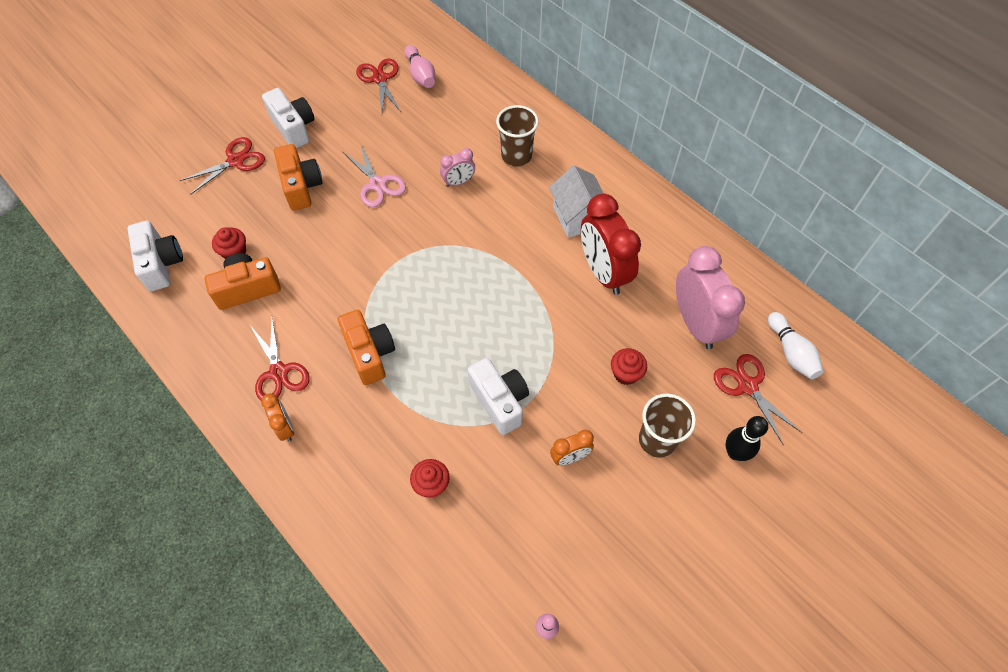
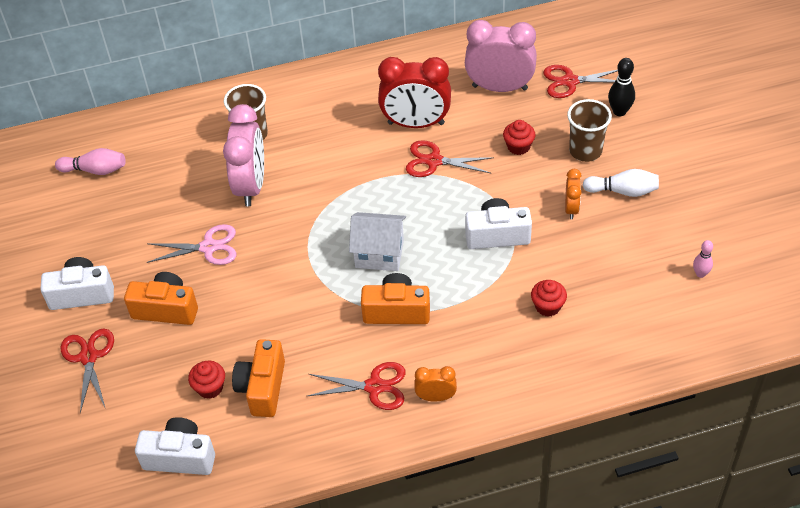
camera: 60 degrees left, 10 degrees down
red scissors [356,58,401,113] -> red scissors moved to [406,140,494,177]
pink clock [440,148,475,187] -> pink clock [223,104,264,206], size x2.03
white house [549,165,604,238] -> white house moved to [349,212,406,271]
white bowling pin [768,312,824,379] -> white bowling pin moved to [583,169,659,197]

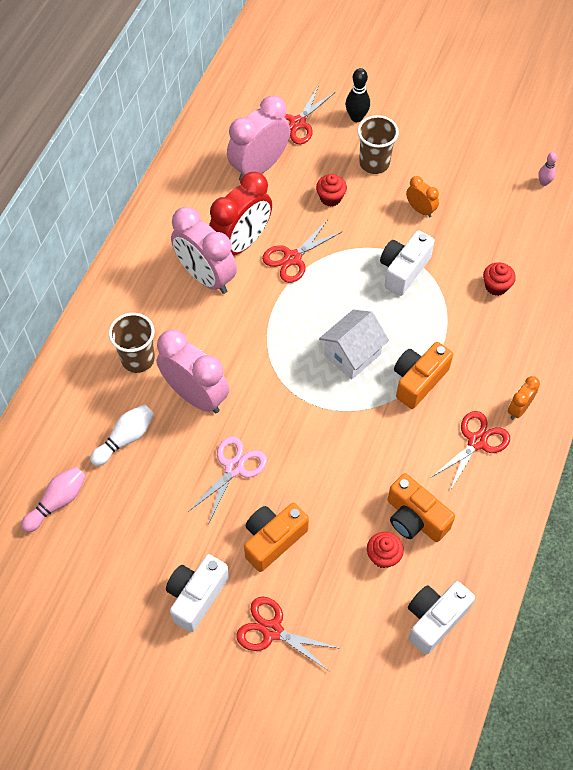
camera: 55 degrees left, 10 degrees up
white bowling pin [583,169,659,197] -> white bowling pin moved to [90,404,154,466]
none -> pink clock [171,207,237,294]

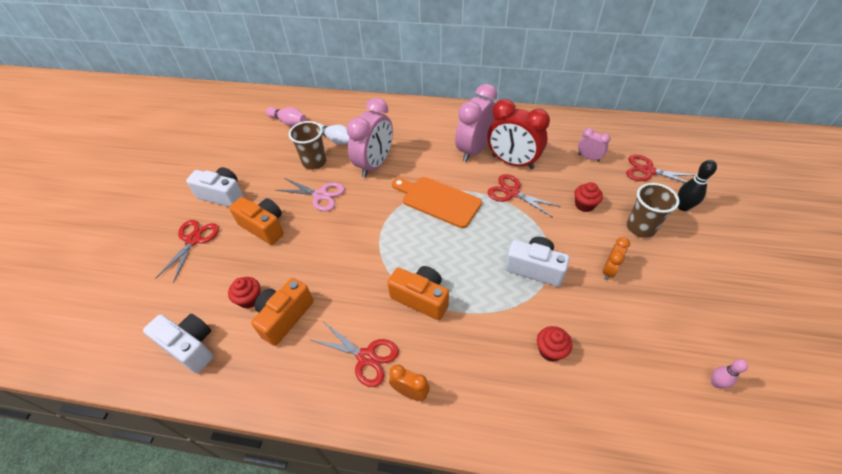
camera: 80 degrees right, 10 degrees down
brown cup [109,313,155,373] -> brown cup moved to [289,121,326,170]
pink clock [227,96,290,181] -> pink clock [578,128,611,162], size x0.49
white house [319,310,389,380] -> none
none -> orange cutting board [392,177,482,228]

